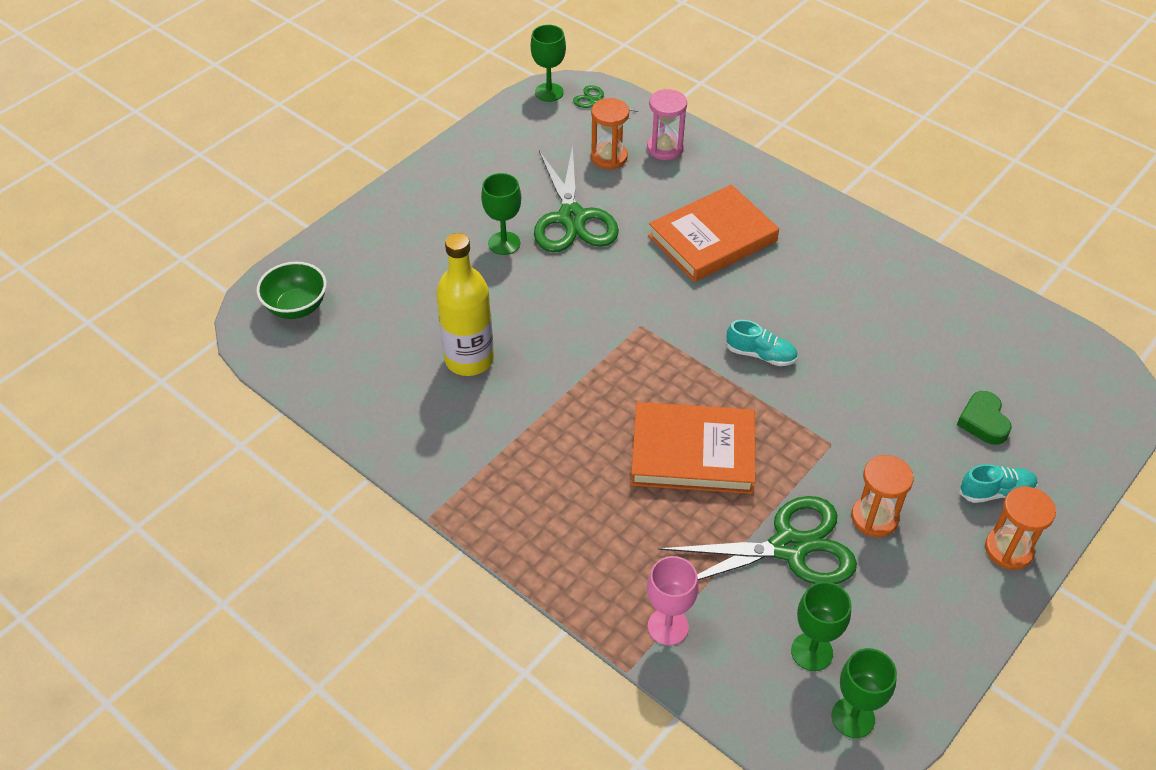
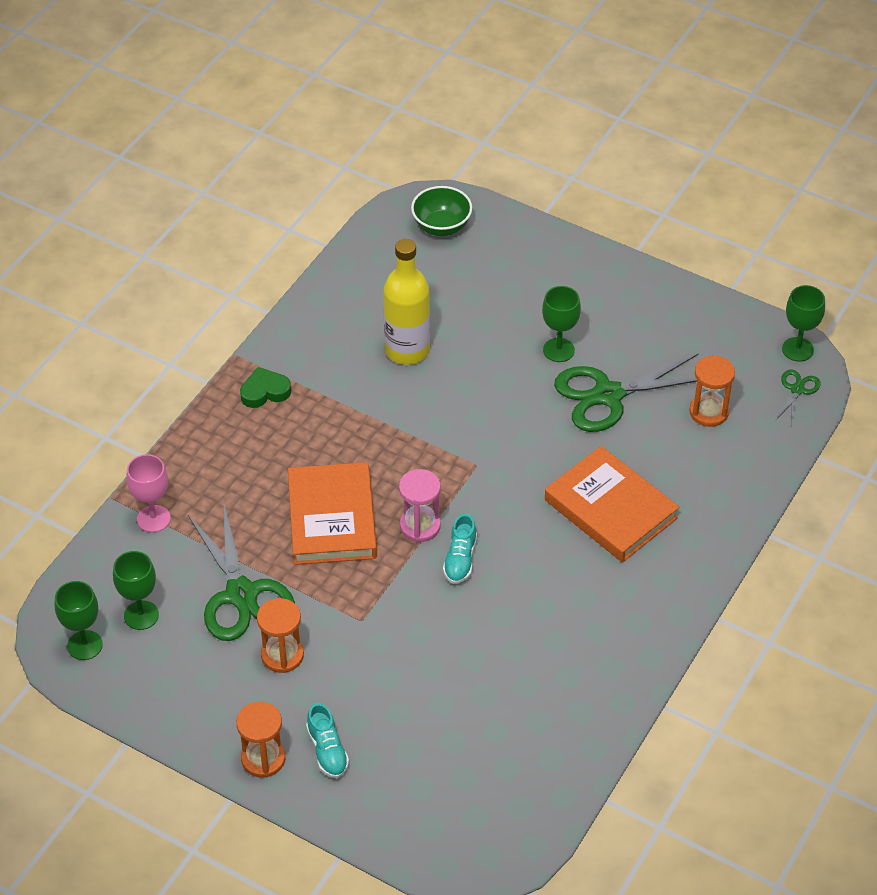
camera: 80 degrees right, 0 degrees up
pink hourglass [647,89,687,160] -> pink hourglass moved to [399,469,441,542]
green heart [957,391,1012,445] -> green heart moved to [240,367,291,408]

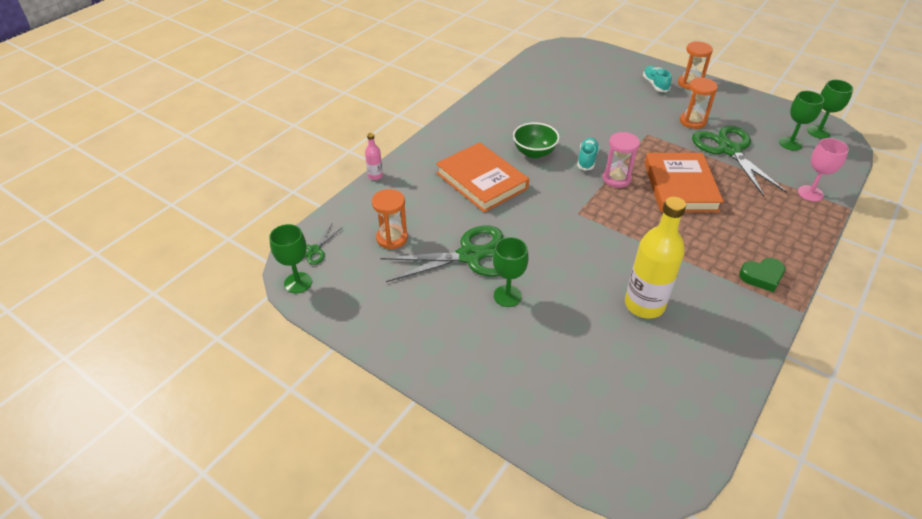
camera: 175 degrees left, 5 degrees down
green bowl [411,186,472,236] -> green bowl moved to [513,122,560,158]
none -> pink bottle [365,133,383,180]

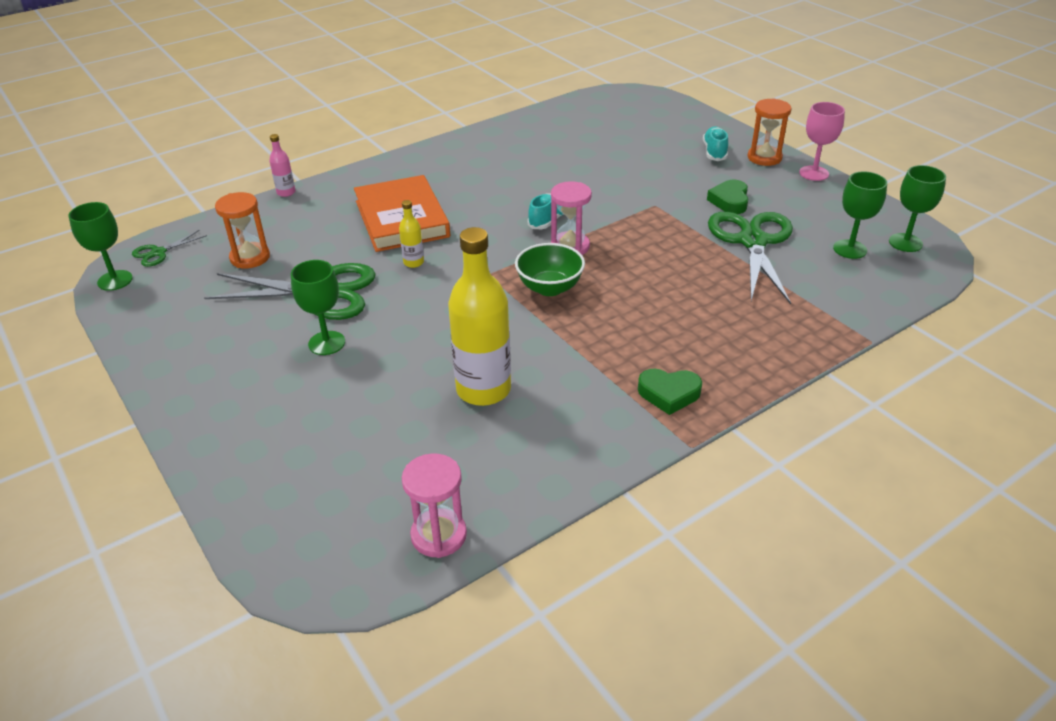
camera: 20 degrees right, 5 degrees down
green bowl [513,122,560,158] -> green bowl moved to [515,243,585,296]
orange book [644,153,724,212] -> none
orange hourglass [680,77,718,129] -> green heart [707,180,748,214]
pink goblet [798,138,849,202] -> pink goblet moved to [799,102,845,181]
none -> yellow bottle [399,200,424,268]
none -> pink hourglass [402,453,467,558]

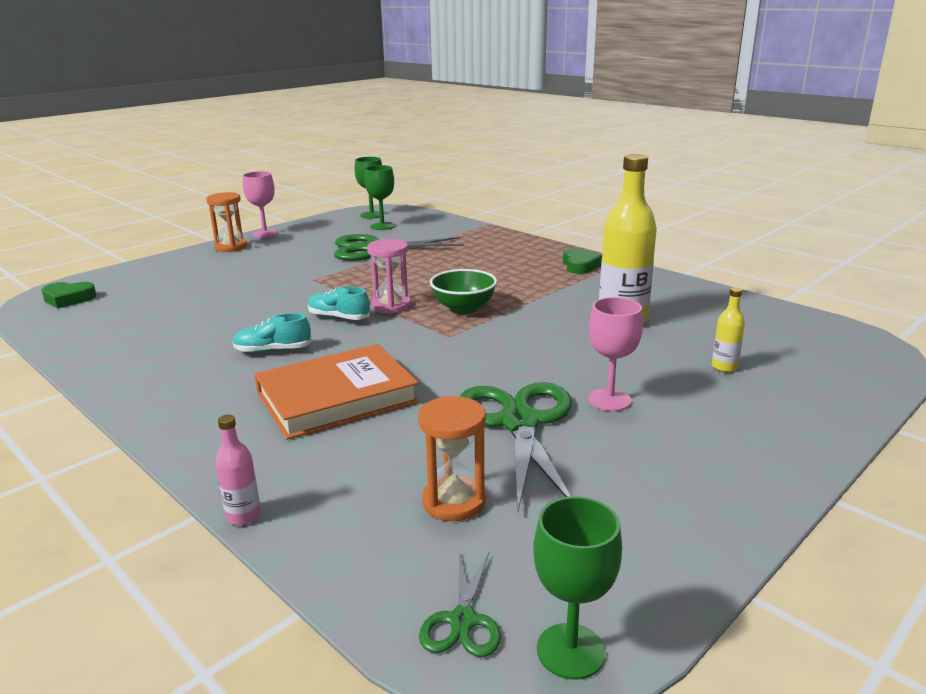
camera: 100 degrees left, 15 degrees down
green scissors [132,230,207,267] -> green scissors turned 60 degrees clockwise [419,551,501,657]
green goblet [291,260,345,355] -> pink goblet [588,297,643,411]
yellow bottle [399,200,424,268] -> yellow bottle moved to [712,287,745,372]
pink hourglass [402,453,467,558] -> none
turquoise shoe [703,126,728,161] -> turquoise shoe moved to [232,313,312,353]
green heart [707,180,748,214] -> green heart moved to [42,282,97,308]

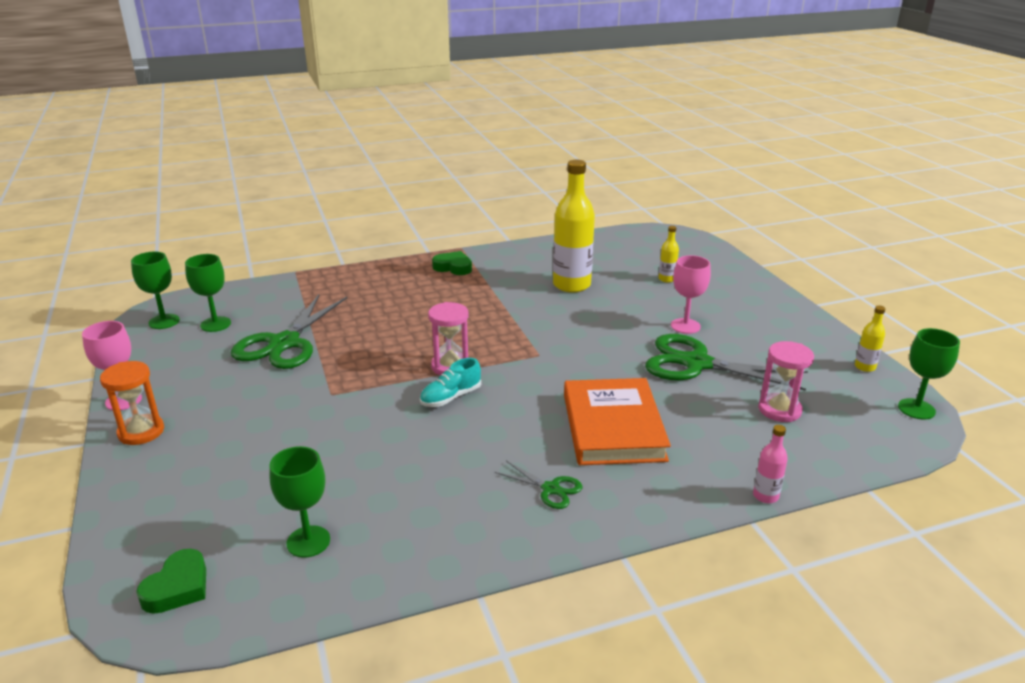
camera: 65 degrees left, 5 degrees up
turquoise shoe [232,313,312,353] -> none
orange hourglass [418,396,486,521] -> pink hourglass [758,341,814,422]
green scissors [419,551,501,657] -> green scissors moved to [495,461,582,509]
green bowl [430,269,497,314] -> none
none -> green goblet [269,446,330,558]
none -> yellow bottle [855,306,885,372]

